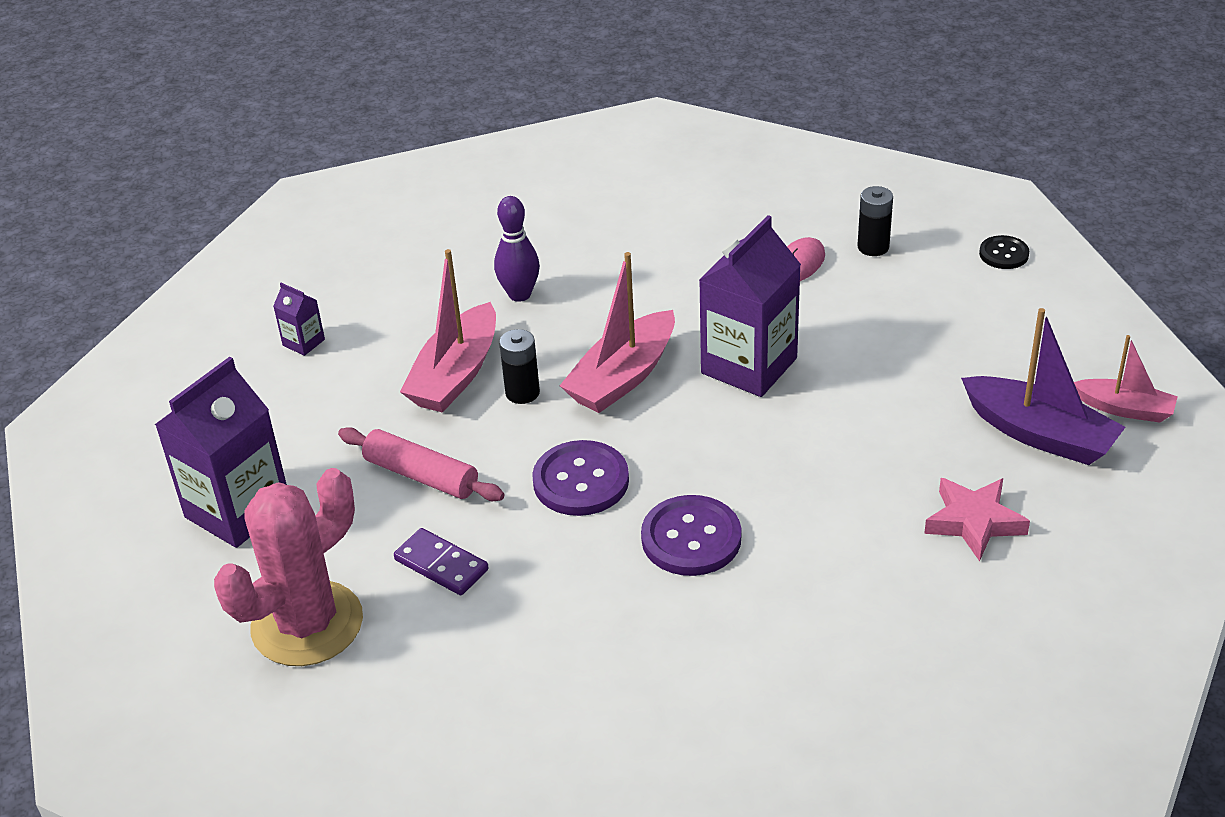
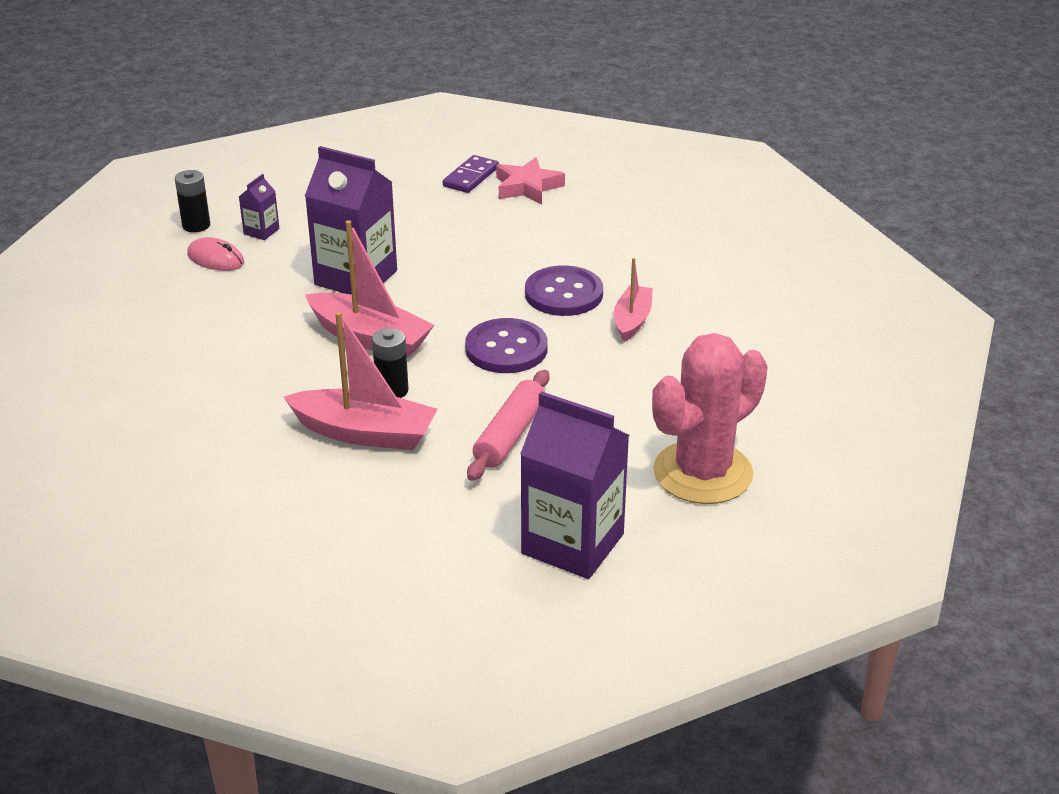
camera: 100 degrees left, 5 degrees down
pink cactus [214,468,363,666] -> pink cactus turned 75 degrees counterclockwise [652,333,768,504]
purple carton [273,283,325,356] -> purple carton moved to [239,174,279,240]
purple domino [394,528,489,595] -> purple domino moved to [443,155,499,193]
purple bowling pin [494,196,540,302] -> none
purple boat [961,308,1126,465] -> none
black button [979,235,1029,269] -> none
pink boat [1074,335,1178,423] -> pink boat moved to [614,258,653,342]

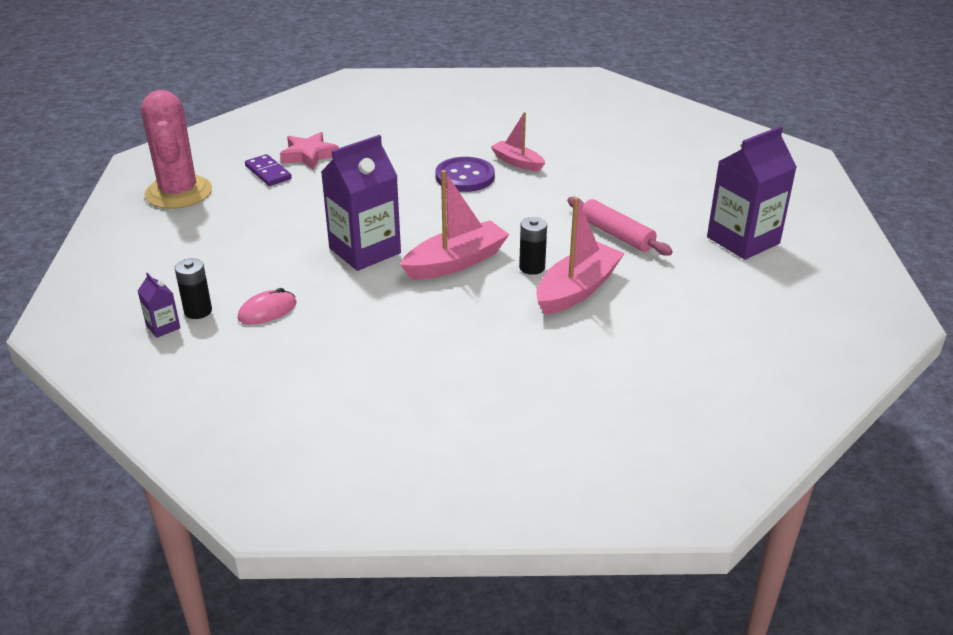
camera: 65 degrees left, 0 degrees up
purple carton [239,174,279,240] -> purple carton moved to [138,272,180,338]
purple button [465,318,548,373] -> none
pink cactus [652,333,768,504] -> pink cactus moved to [141,90,212,209]

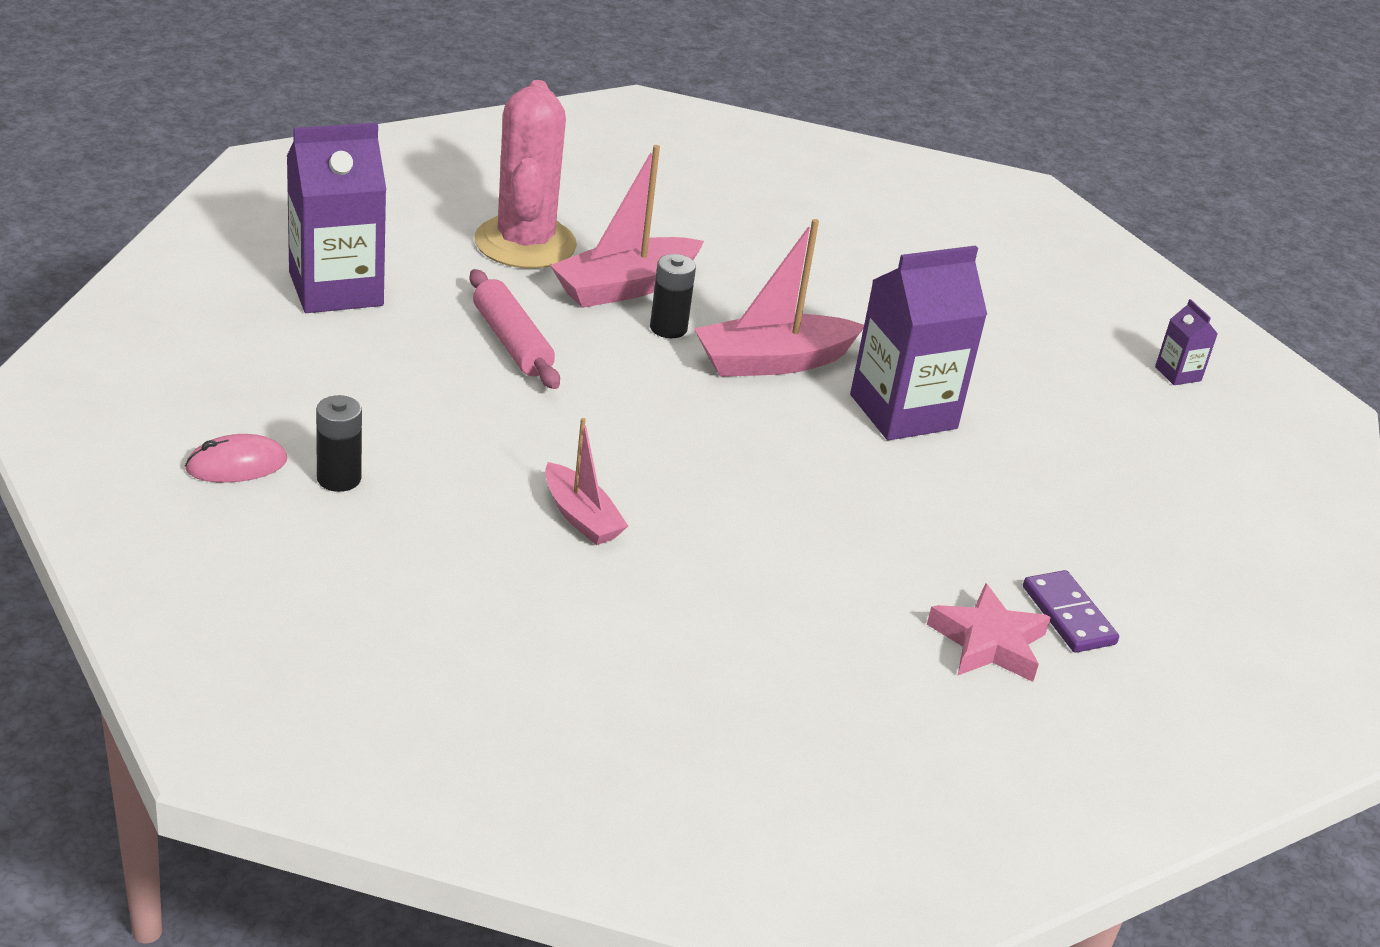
camera: 170 degrees left, 0 degrees up
pink cactus [141,90,212,209] -> pink cactus moved to [474,80,577,269]
black battery [175,258,212,319] -> black battery moved to [316,395,362,492]
pink mouse [237,288,297,325] -> pink mouse moved to [185,434,287,483]
purple button [435,157,495,192] -> none

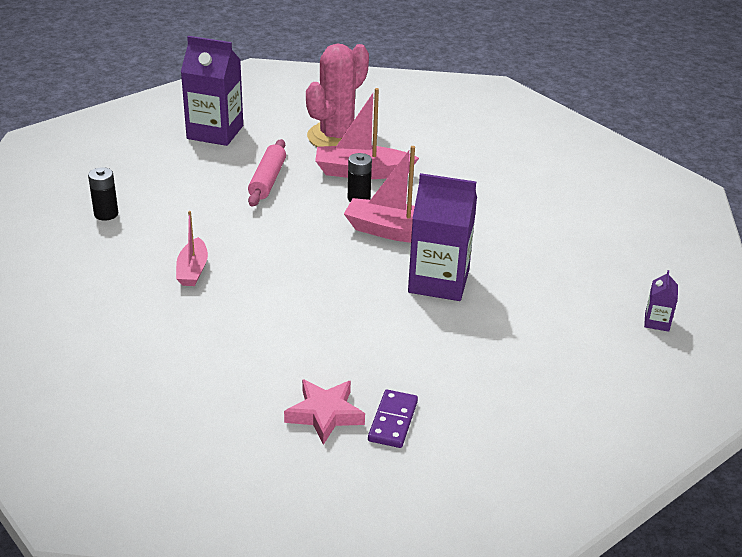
camera: 40 degrees right, 0 degrees up
pink mouse [185,434,287,483] -> none

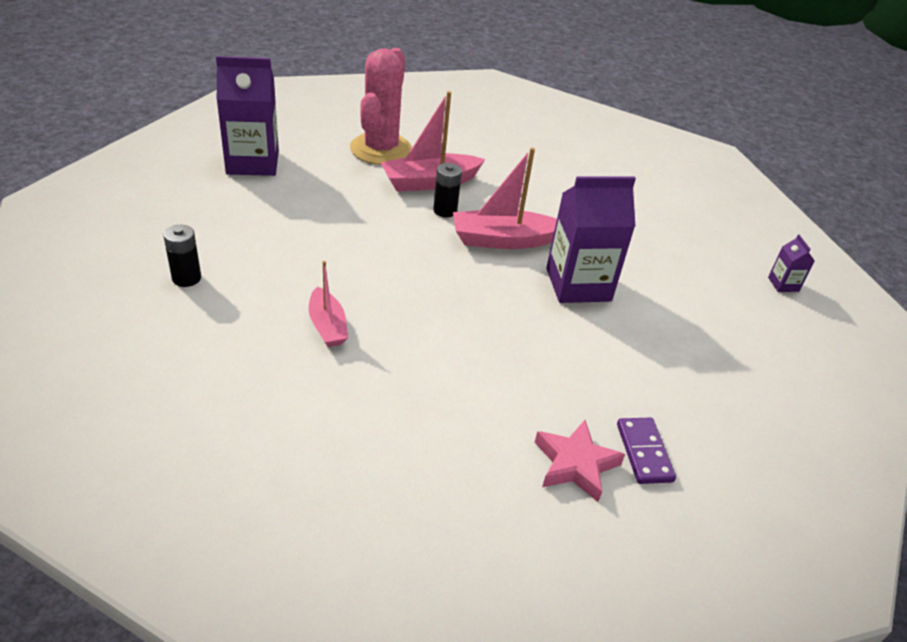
camera: 25 degrees left, 5 degrees up
pink rolling pin [248,139,286,206] -> none

